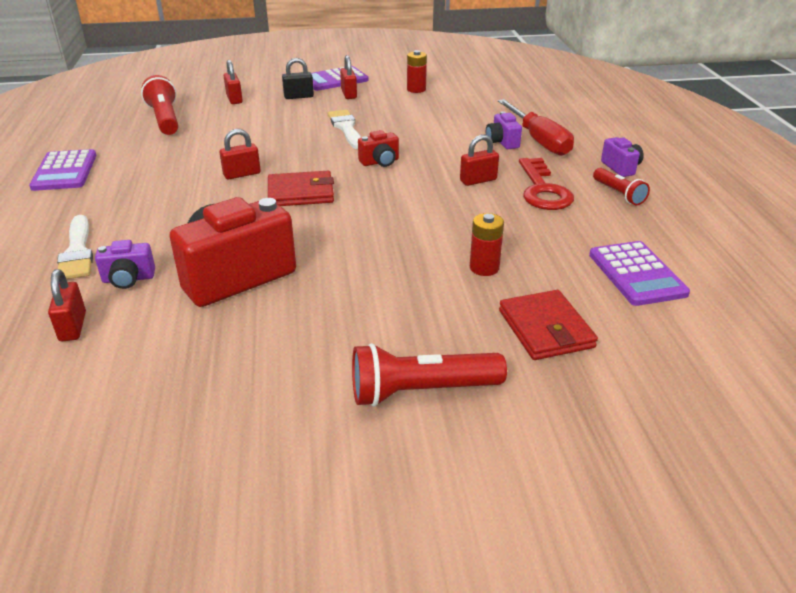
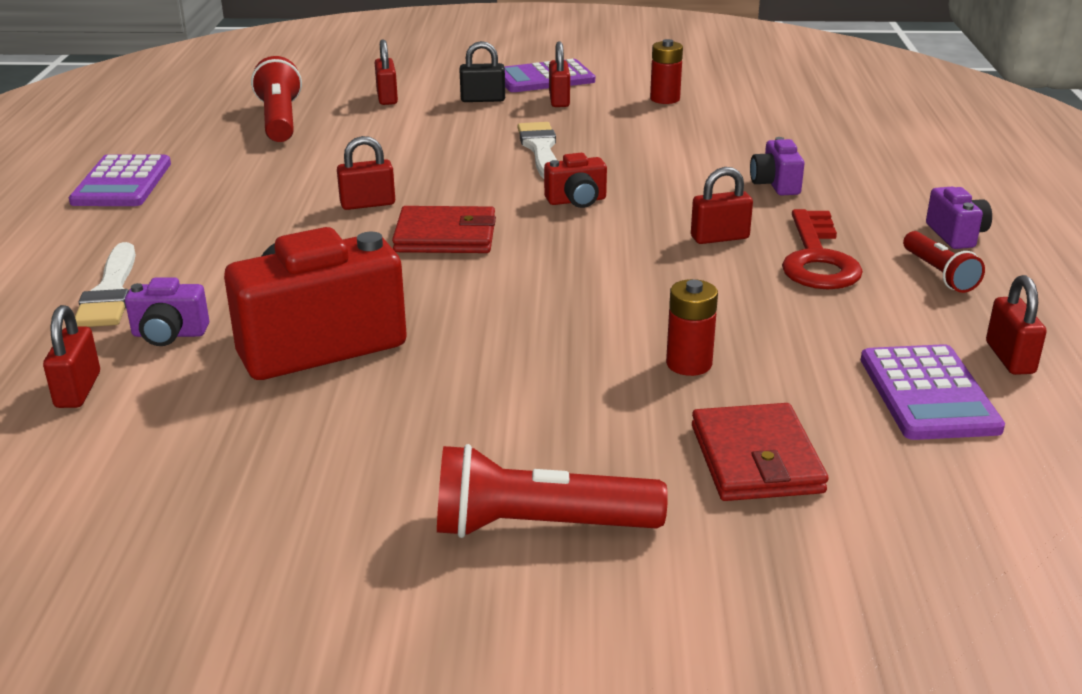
camera: 10 degrees right, 5 degrees down
red screwdriver [498,99,574,156] -> none
none -> red padlock [986,275,1047,375]

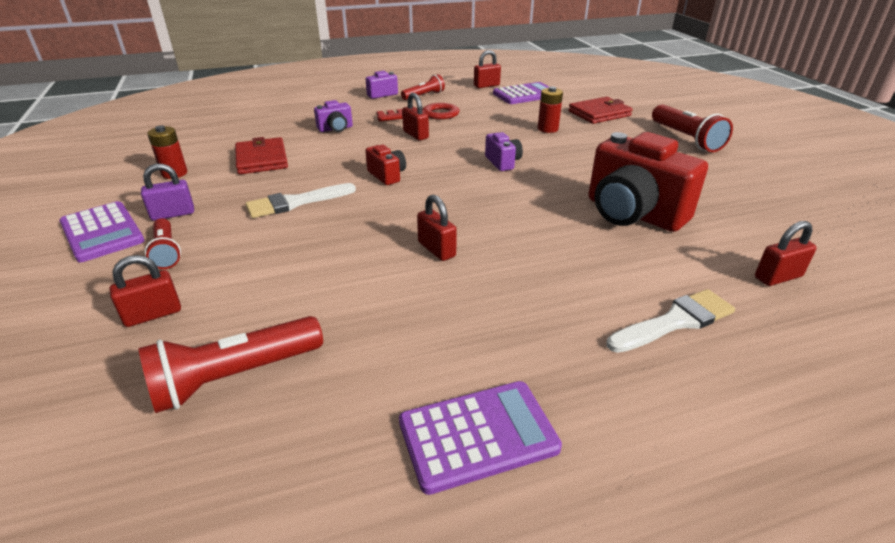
camera: 110 degrees left, 5 degrees up
purple camera [125,277,209,346] -> purple camera moved to [485,132,523,171]
red wallet [392,206,496,253] -> red wallet moved to [235,137,288,174]
black padlock [460,41,505,102] -> red flashlight [145,218,181,269]
red padlock [549,41,570,107] -> purple padlock [141,164,194,221]

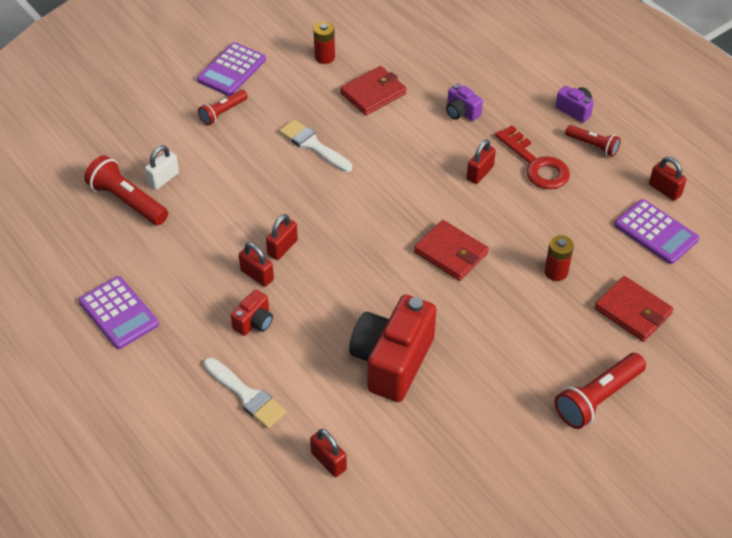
camera: 70 degrees right, 15 degrees up
red padlock [110,255,181,327] -> red padlock moved to [239,243,274,287]
purple padlock [141,164,194,221] -> none
red camera [365,145,406,185] -> red camera moved to [231,290,273,336]
purple camera [485,132,523,171] -> red wallet [414,220,489,281]
none -> white padlock [145,145,179,190]

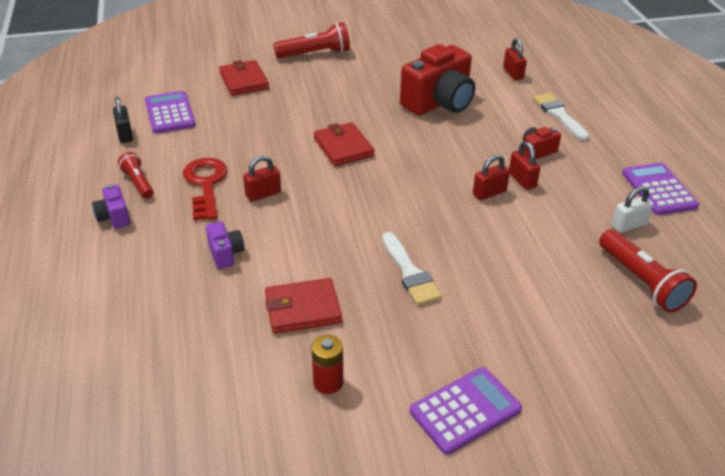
camera: 155 degrees left, 10 degrees down
white padlock [145,145,179,190] -> white padlock moved to [612,186,654,233]
red flashlight [198,90,247,125] -> none
red battery [544,235,574,281] -> none
red padlock [649,157,686,201] -> black padlock [113,97,133,143]

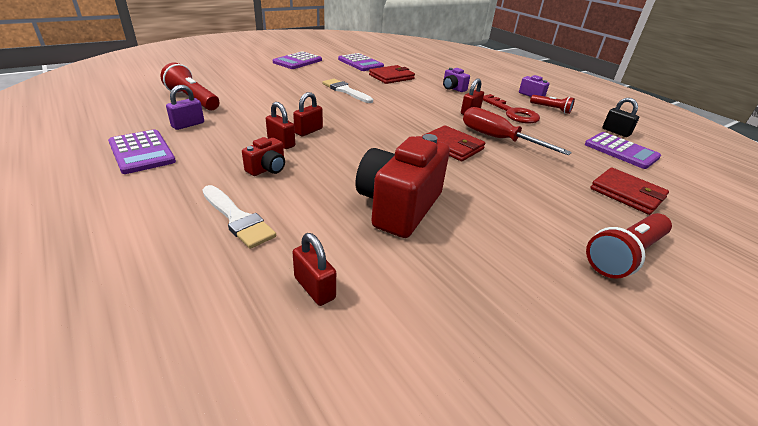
camera: 155 degrees right, 5 degrees down
red battery [312,335,343,394] -> purple calculator [338,53,384,71]
white padlock [612,186,654,233] -> purple padlock [166,85,204,130]
none -> red screwdriver [463,107,572,155]

